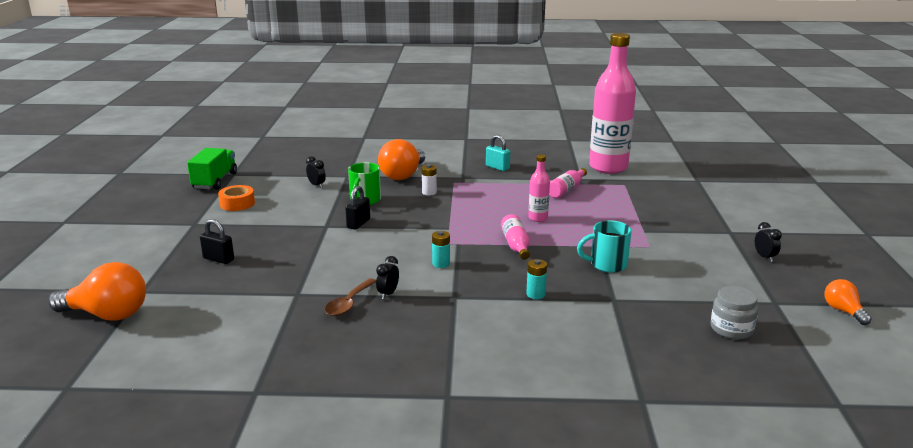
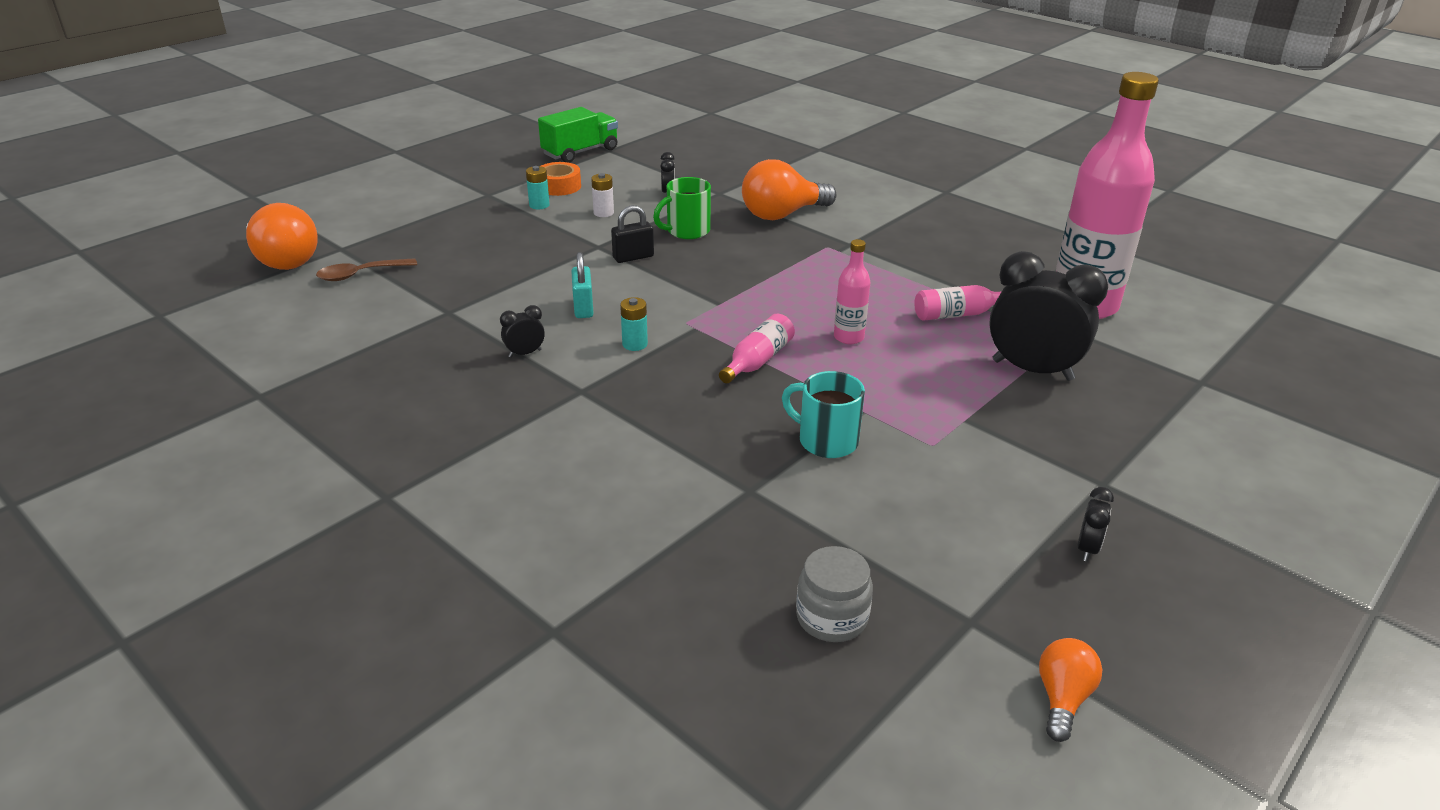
camera: 40 degrees right, 10 degrees up
black padlock [200,219,234,264] -> none
brown spoon [325,278,376,316] -> brown spoon moved to [316,258,417,281]
white battery [422,164,437,195] -> white battery moved to [591,173,614,217]
turquoise padlock [486,135,510,171] -> turquoise padlock moved to [571,252,594,318]
turquoise battery [526,259,547,299] -> turquoise battery moved to [526,166,550,209]
none -> black clock [989,251,1108,381]

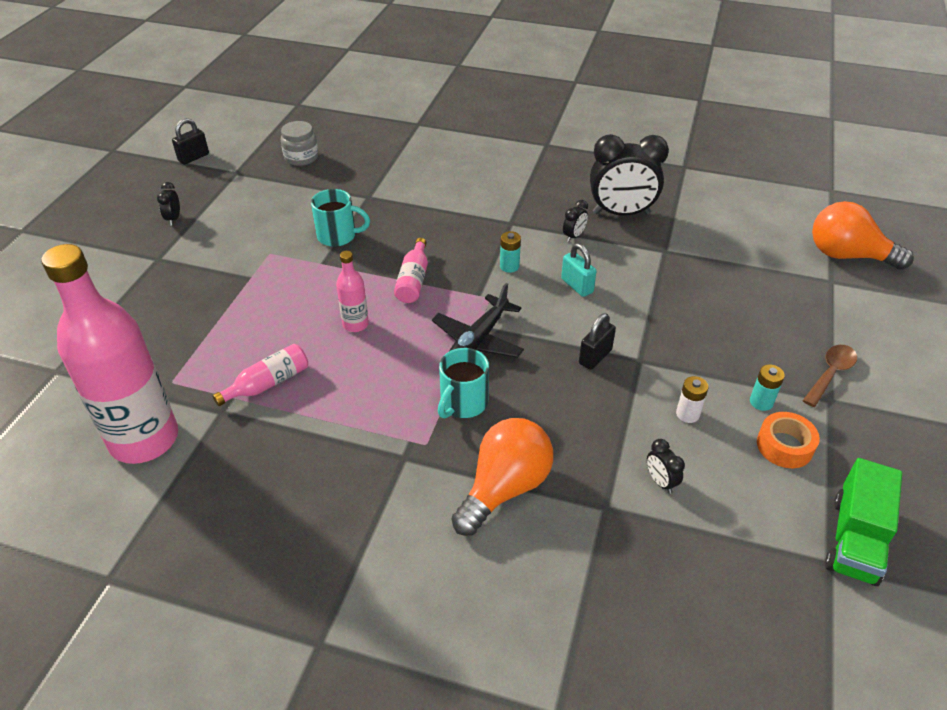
camera: 155 degrees right, 10 degrees up
brown spoon [316,258,417,281] -> brown spoon moved to [802,345,857,407]
green mug [653,177,711,239] -> none
black clock [989,251,1108,381] -> black clock moved to [590,134,669,216]
orange light bulb [1039,638,1102,742] -> black padlock [172,118,209,165]
none -> black plane [432,283,524,358]
none -> turquoise mug [438,348,489,419]

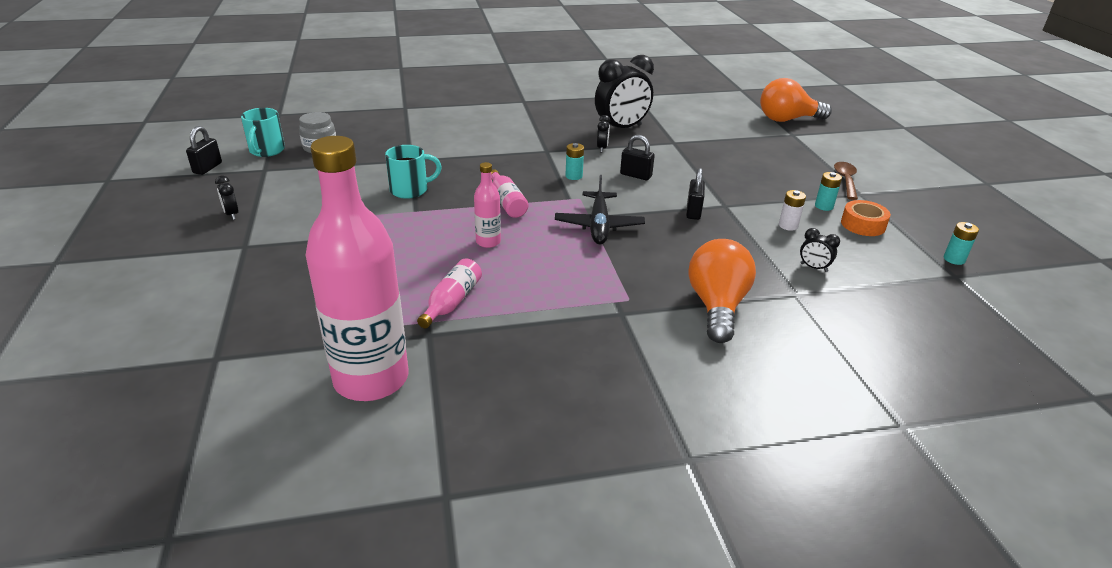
camera: 30 degrees left, 10 degrees down
turquoise mug [438,348,489,419] -> turquoise mug moved to [241,108,285,157]
turquoise padlock [561,243,597,297] -> black padlock [620,135,655,180]
green truck [825,458,902,586] -> turquoise battery [944,222,979,265]

